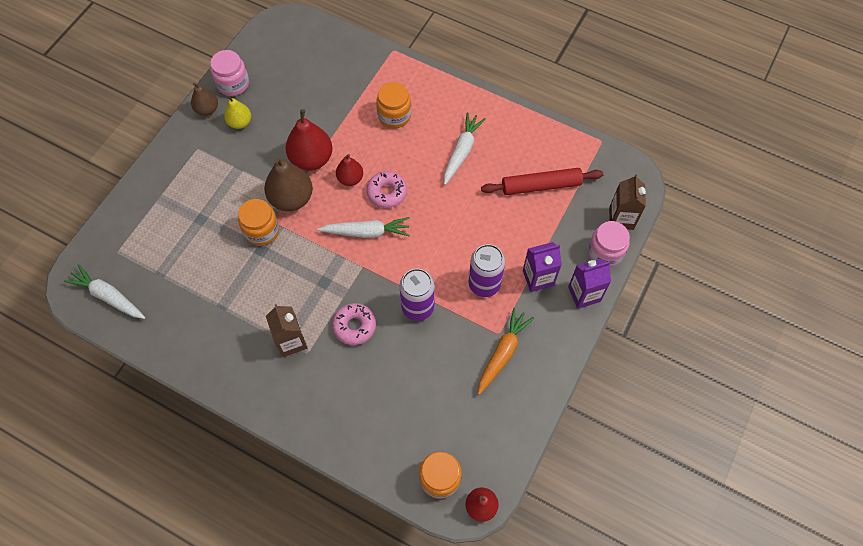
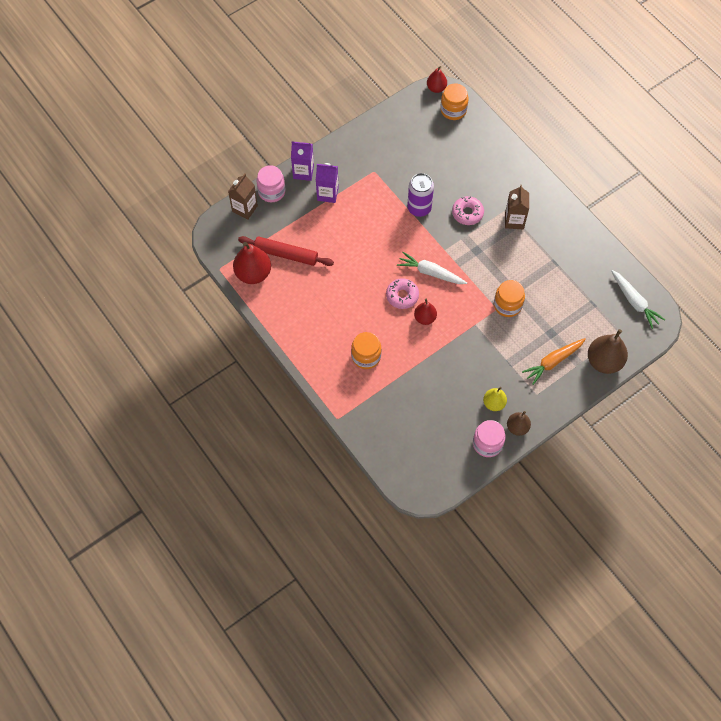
camera: 155 degrees left, 0 degrees up
brown pear [264,158,313,211] -> brown pear moved to [588,329,628,374]
red pear [286,109,333,171] -> red pear moved to [233,242,271,284]
white carrot [444,112,486,185] -> none
purple can [468,244,505,297] -> none
orange carrot [478,308,534,395] -> orange carrot moved to [522,338,586,385]

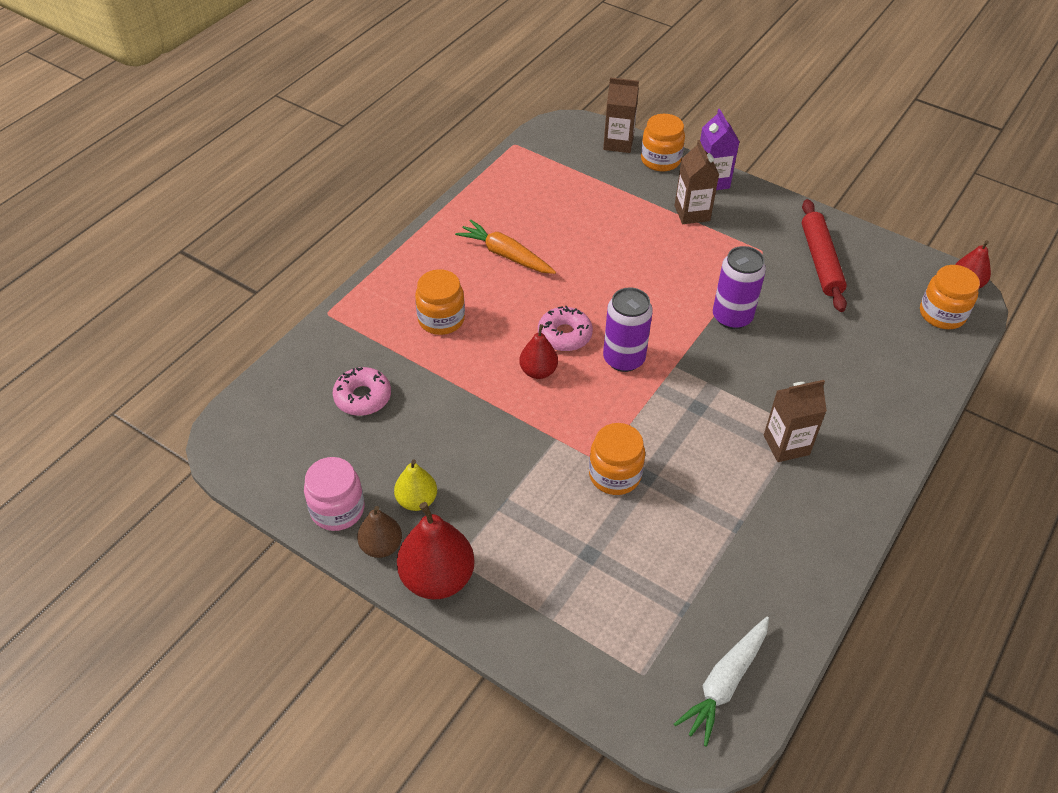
camera: 70 degrees right, 15 degrees down
red pear [233,242,271,284] -> red pear moved to [397,502,475,600]
red rolling pin [238,236,334,266] -> red rolling pin moved to [802,199,847,312]
pink jar [256,165,285,202] -> orange jar [641,114,685,171]
purple carton [316,163,339,203] -> brown carton [674,140,719,224]
white carrot [397,252,467,284] -> purple can [603,287,653,372]
pink donut [452,196,484,225] -> pink donut moved to [333,367,391,416]
orange carrot [522,338,586,385] -> orange carrot moved to [455,220,556,274]
brown pear [588,329,628,374] -> none

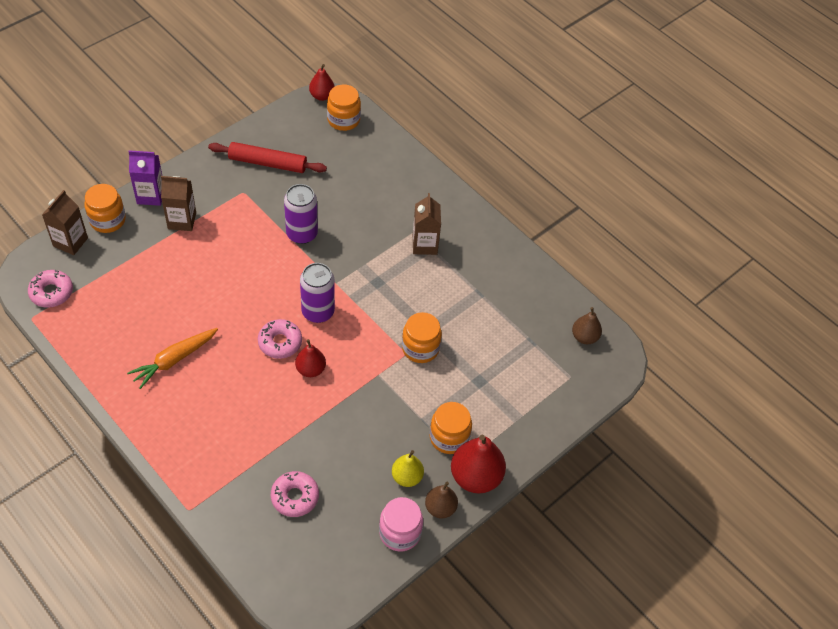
camera: 80 degrees left, 5 degrees up
orange jar [415,269,465,335] -> orange jar moved to [430,402,472,454]
white carrot [674,617,769,747] -> brown pear [572,307,602,344]
none -> pink donut [28,270,73,308]

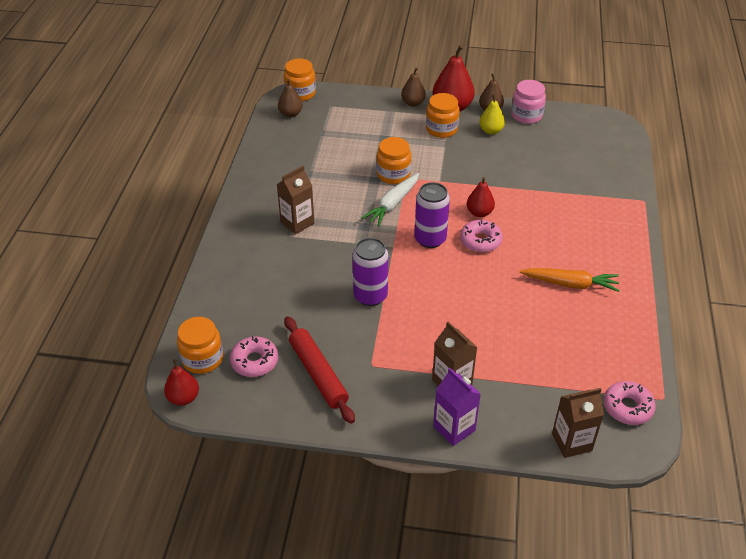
camera: 125 degrees left, 10 degrees down
orange jar [84,184,126,233] -> orange jar moved to [284,58,316,101]
pink donut [271,471,319,517] -> pink donut moved to [230,336,278,377]
none -> white carrot [361,173,419,227]
none -> brown pear [401,67,426,107]

